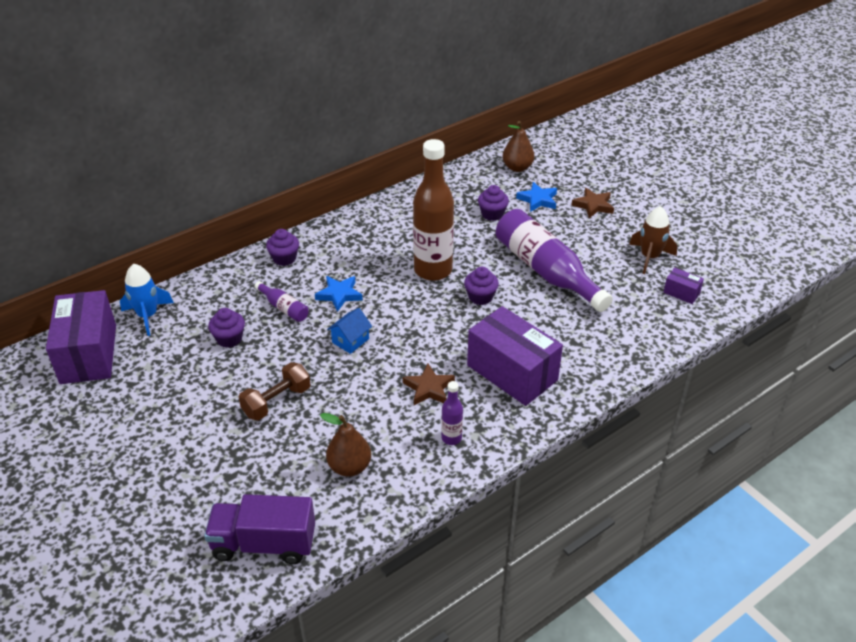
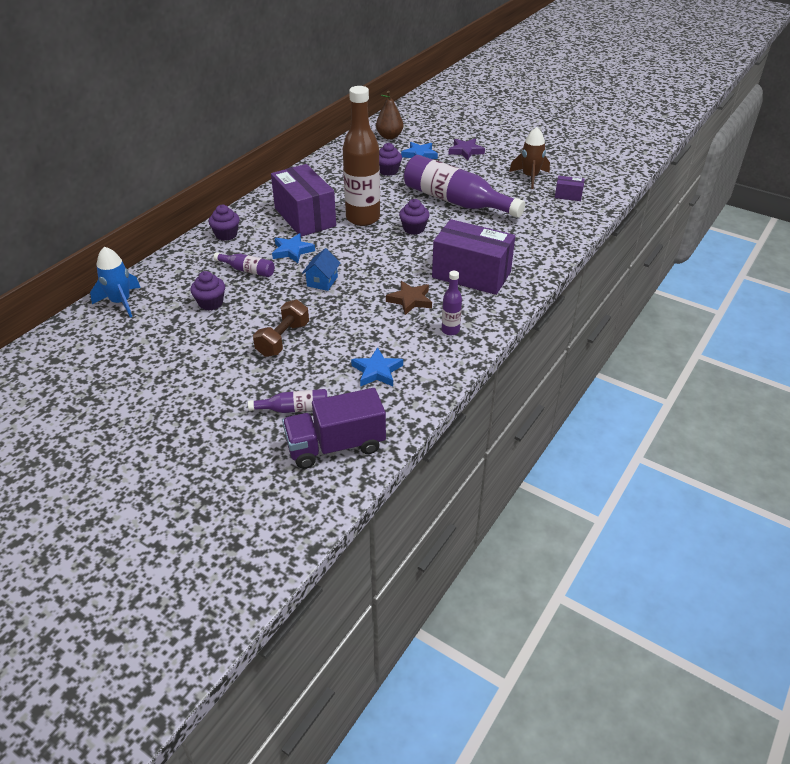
camera: 20 degrees left, 0 degrees up
purple box [46,290,116,384] -> purple box moved to [271,164,336,237]
brown pear [320,413,371,477] -> blue star [351,347,403,387]
brown star [571,188,614,218] -> purple star [449,139,485,160]
none -> purple bottle [248,389,327,413]

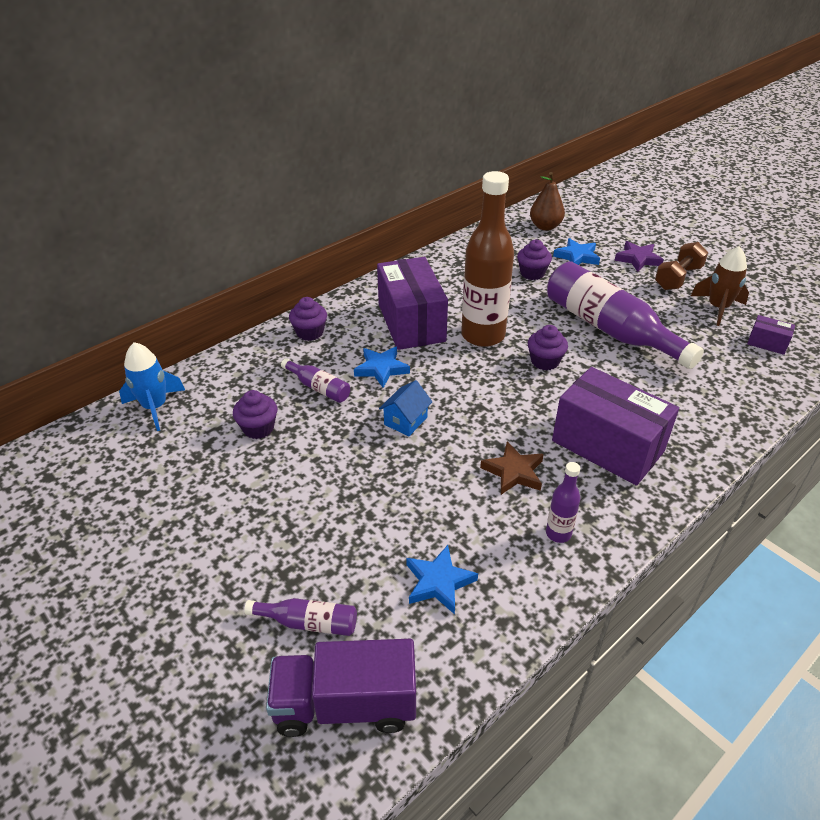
camera: 15 degrees right, 0 degrees up
brown dumbbell [253,300,309,357] -> brown dumbbell moved to [655,242,708,290]

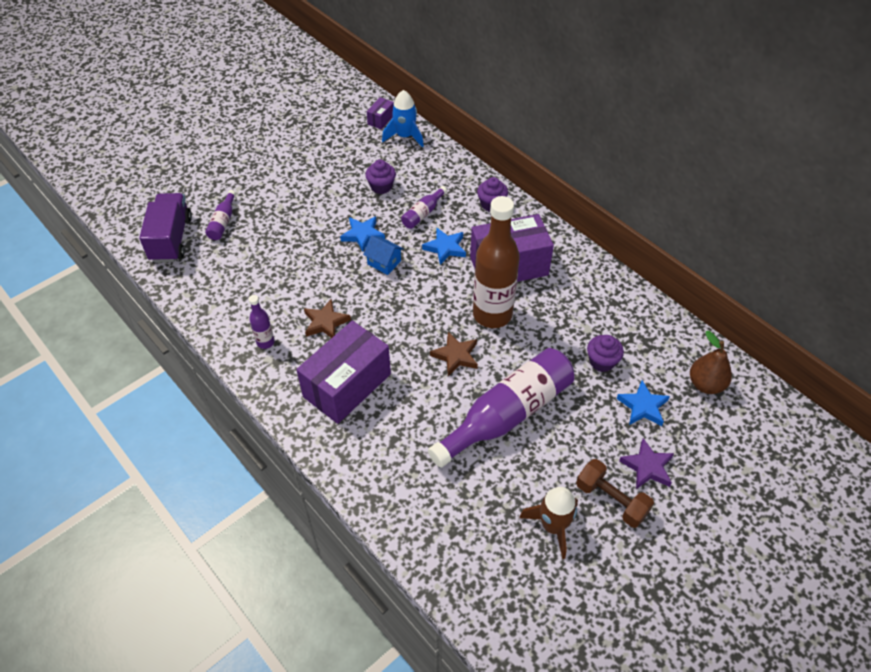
camera: 90 degrees right, 10 degrees up
blue star [406,545,478,614] -> blue star moved to [340,216,385,252]
purple cupcake [528,325,568,370] -> brown star [430,332,478,376]
purple box [747,315,795,355] -> purple box moved to [367,97,394,129]

